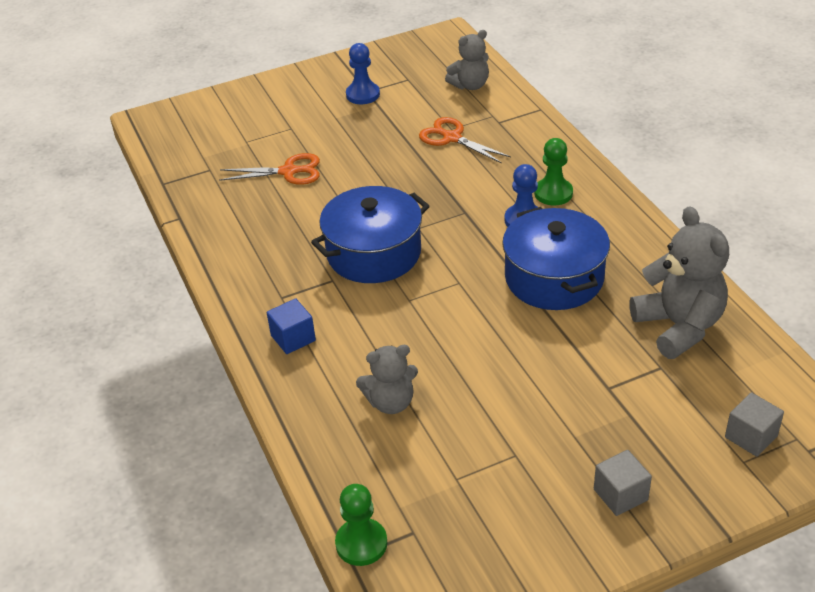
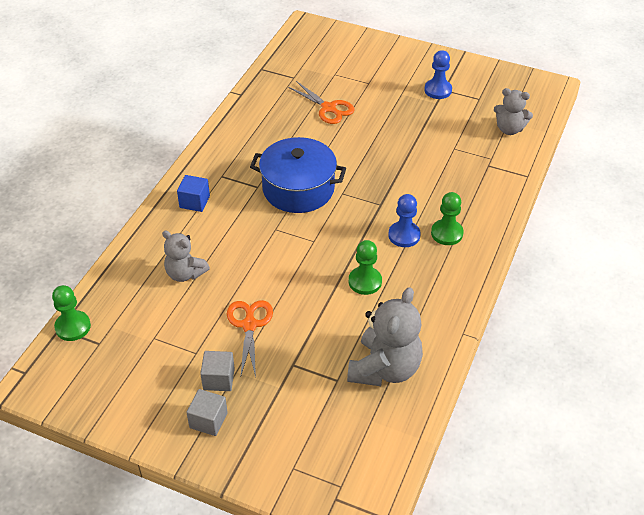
camera: 45 degrees right, 5 degrees up
orange scissors [419,117,511,164] -> orange scissors moved to [227,300,273,378]
blue pot [502,207,610,310] -> green pawn [349,240,382,295]
grey cube [725,392,784,457] -> grey cube moved to [200,351,235,391]

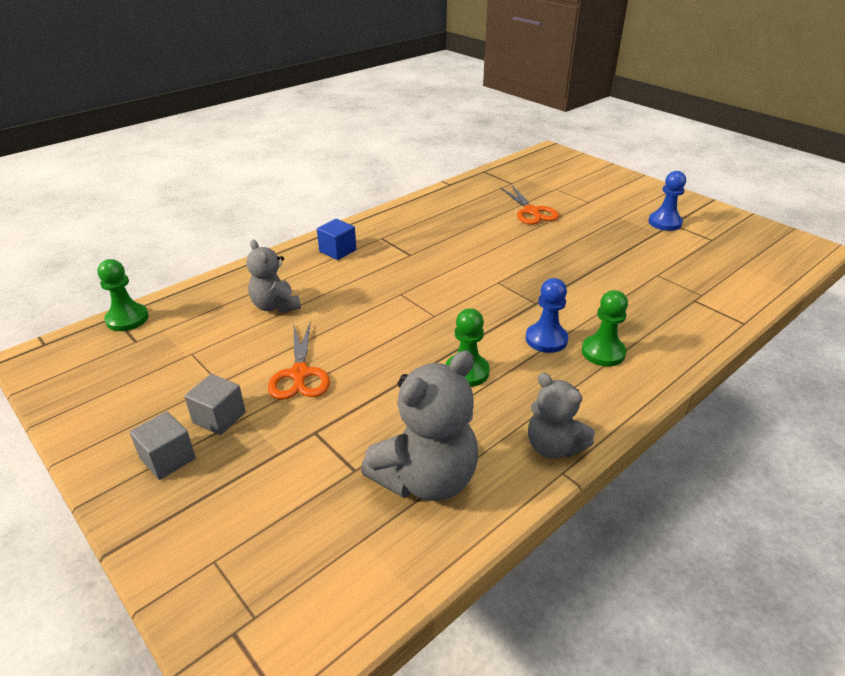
camera: 25 degrees right, 10 degrees down
orange scissors [227,300,273,378] -> orange scissors turned 150 degrees clockwise [268,321,330,400]
blue pot [250,137,346,213] -> none
grey teddy bear [494,88,533,135] -> grey teddy bear moved to [528,373,595,458]

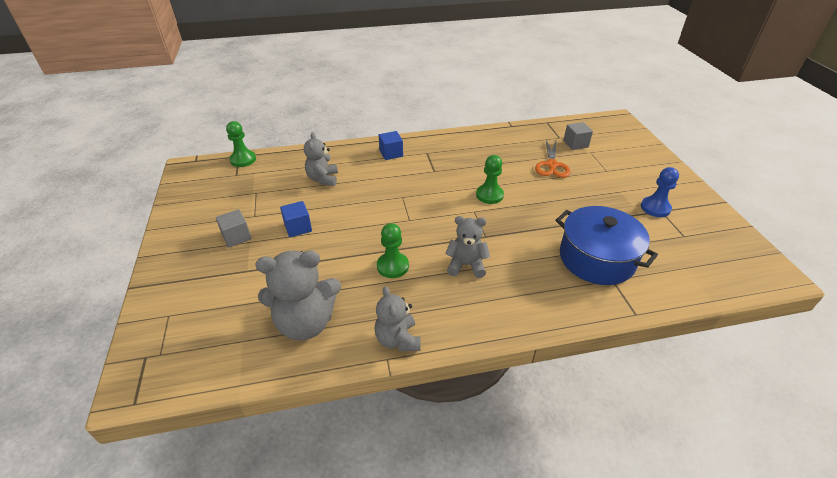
camera: 30 degrees right, 5 degrees up
grey cube [130,411,196,480] -> grey cube moved to [563,122,593,150]
orange scissors [268,321,330,400] -> blue cube [280,201,312,237]
blue pawn [526,278,568,353] -> grey teddy bear [445,216,490,278]
green pawn [582,290,628,366] -> green pawn moved to [476,155,504,204]
none -> blue pot [556,206,658,285]

